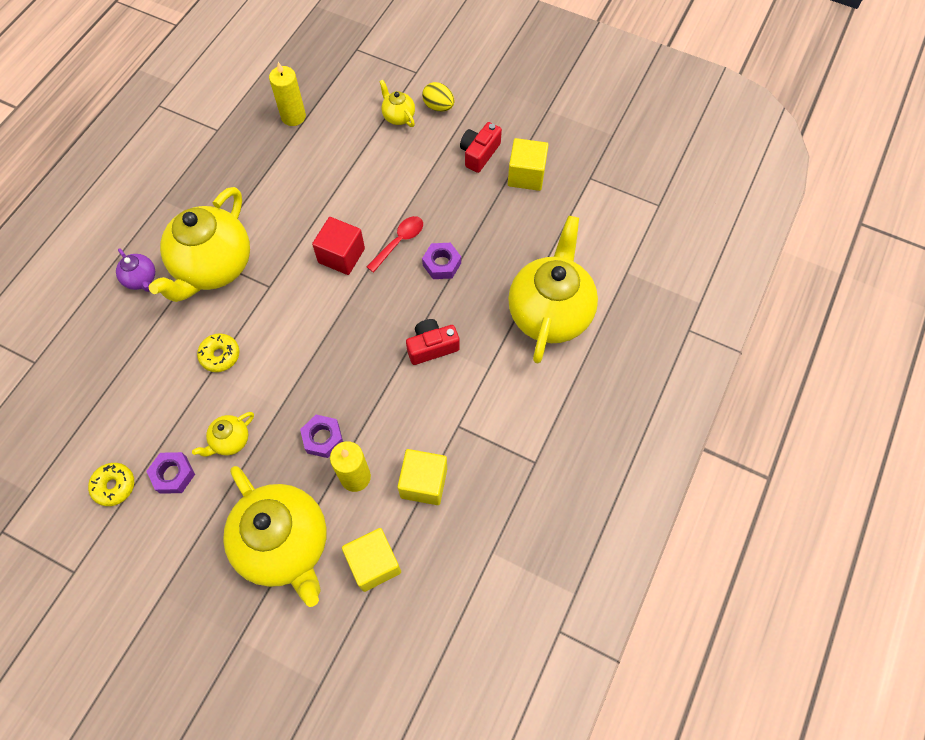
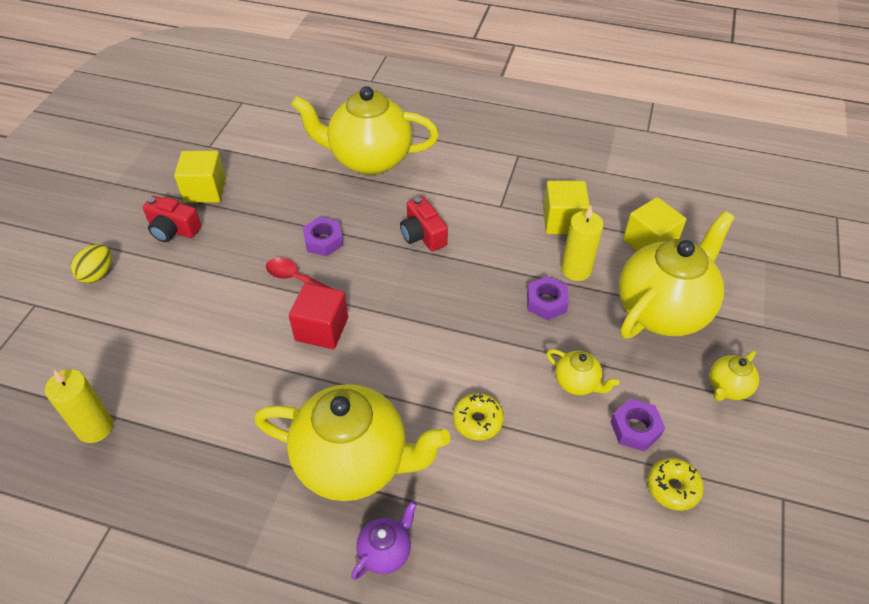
camera: 100 degrees left, 15 degrees down
yellow teapot [379,80,415,127] -> yellow teapot moved to [710,351,759,401]

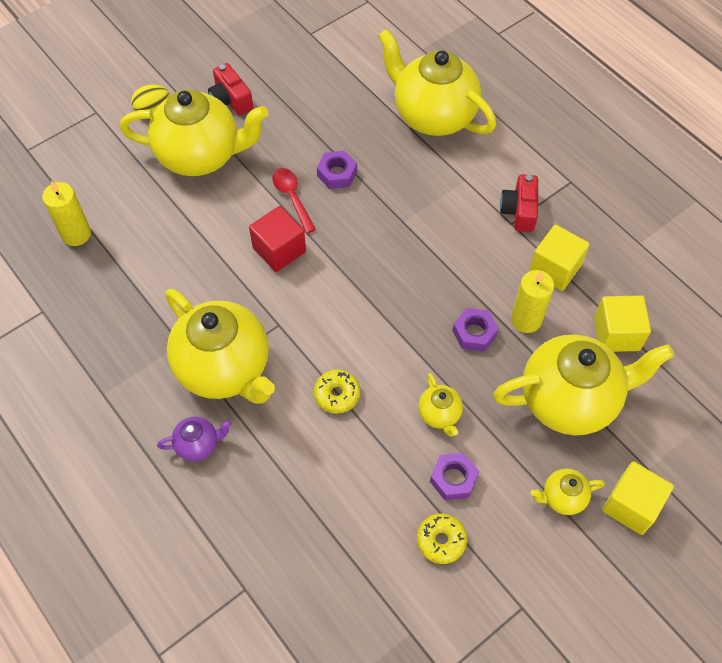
camera: 35 degrees right, 10 degrees up
yellow cube [174,151,226,203] -> yellow cube moved to [602,461,674,535]
red camera [400,196,448,252] -> red camera moved to [500,174,538,232]
none -> yellow teapot [120,89,268,176]

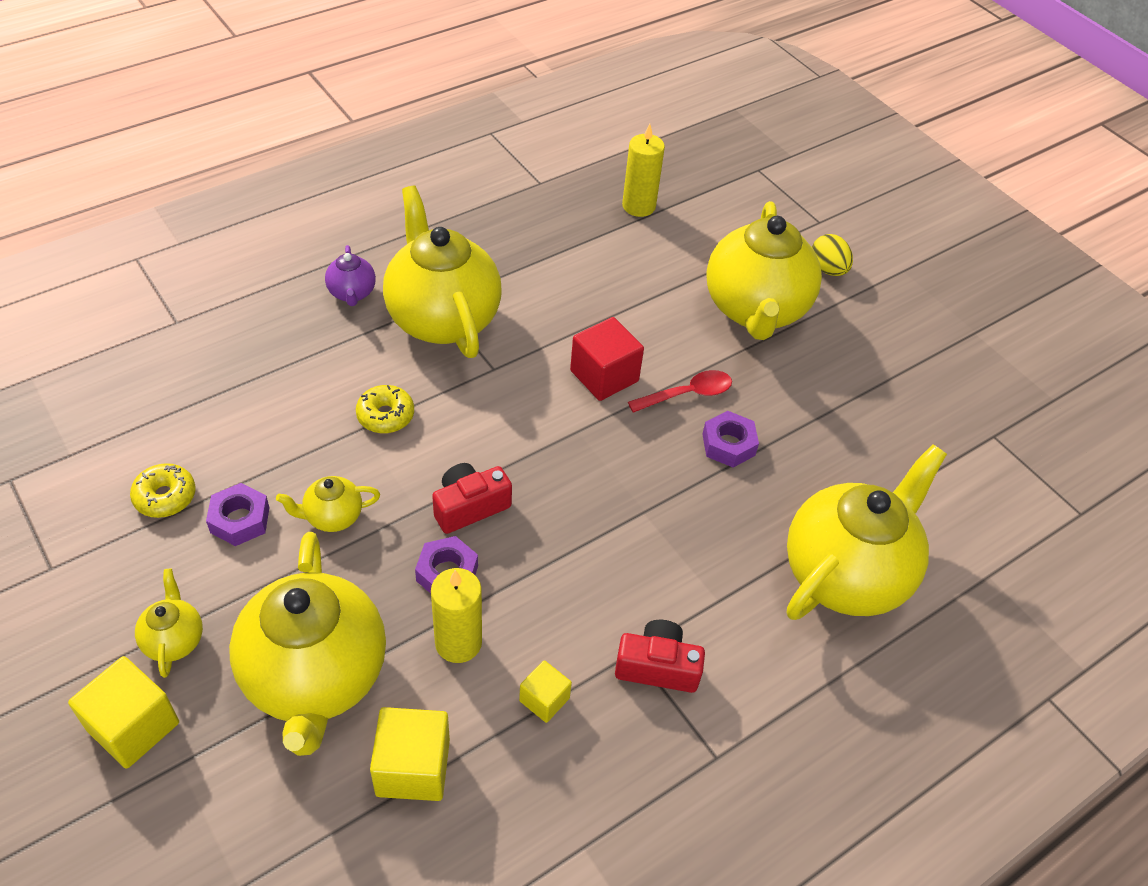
camera: 90 degrees right, 10 degrees down
yellow teapot [165,289,275,404] -> yellow teapot turned 105 degrees clockwise [383,186,502,358]
red camera [208,63,253,115] -> red camera moved to [432,463,512,534]
yellow cube [529,225,590,291] -> yellow cube [519,660,572,723], size x0.58

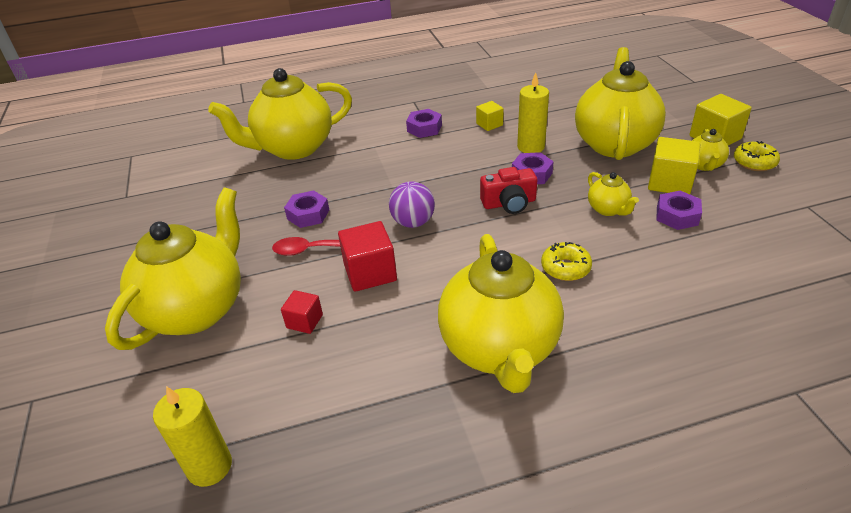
camera: 155 degrees left, 10 degrees down
yellow donut [130,463,196,518] -> yellow donut moved to [734,141,780,171]
yellow teapot [276,476,380,532] -> yellow teapot turned 60 degrees clockwise [588,172,639,216]
purple teapot [325,245,376,306] -> none
yellow cube [370,707,450,801] -> yellow cube moved to [648,137,700,194]
red camera [615,620,705,693] -> purple nut [406,109,442,138]
yellow egg [812,234,853,276] -> none
none -> red cube [281,290,323,334]
none -> purple ball [389,181,435,228]

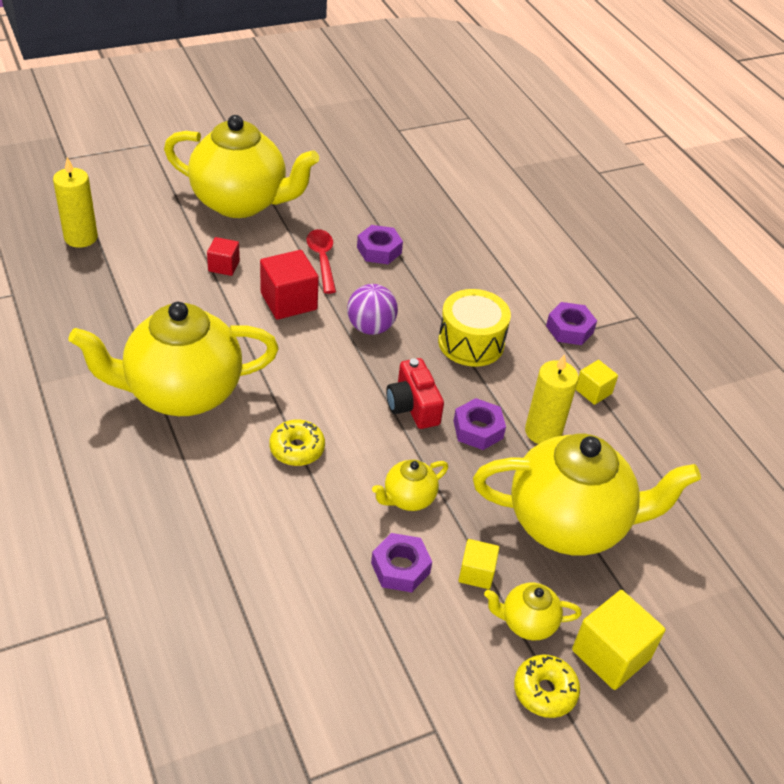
camera: 75 degrees right, 5 degrees up
yellow teapot [208,68,352,160] -> none
yellow cube [648,137,700,194] -> yellow cube [459,539,499,589], size x0.58
none -> yellow drum [438,289,511,367]

